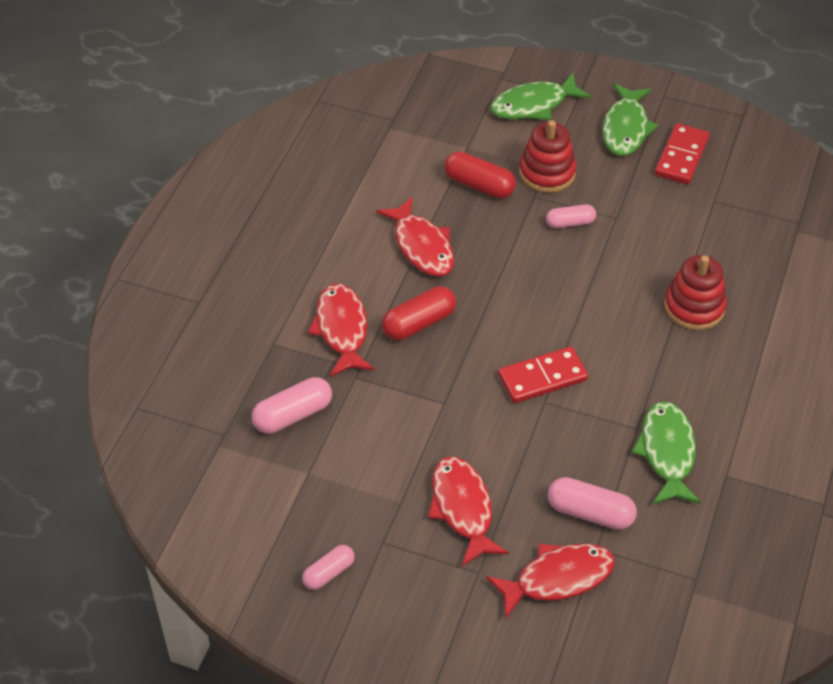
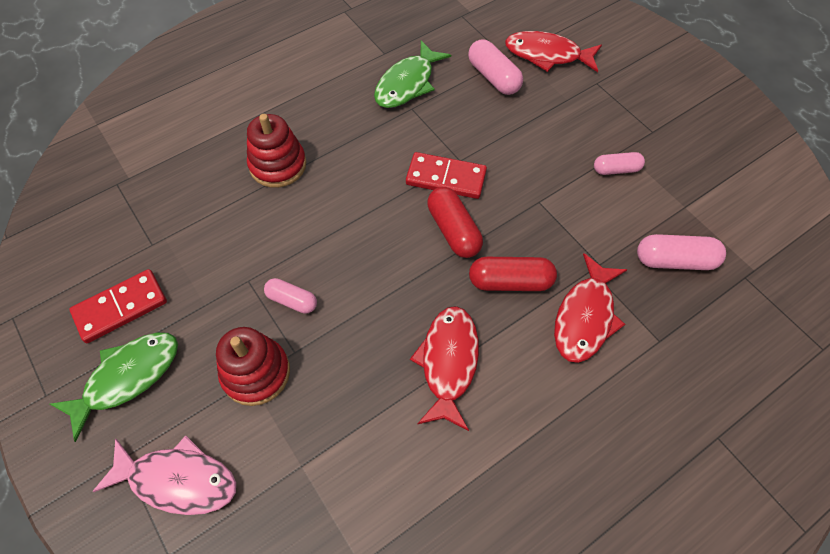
camera: 145 degrees left, 10 degrees up
pink capsule [302,545,354,590] -> pink capsule moved to [594,152,645,175]
red fish [428,457,509,566] -> none
red capsule [444,151,516,198] -> red capsule moved to [427,187,483,258]
green fish [490,73,591,120] -> pink fish [92,435,236,515]

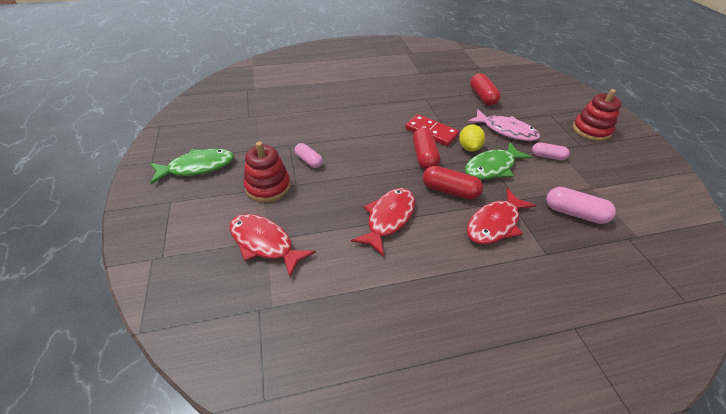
camera: 20 degrees right, 15 degrees down
red domino [69,269,167,343] -> none
pink fish [92,435,236,515] -> pink fish moved to [468,109,540,141]
red stacking toy [247,114,306,188] -> red stacking toy moved to [573,89,622,141]
green fish [374,41,451,108] -> green fish moved to [465,142,532,180]
pink capsule [468,39,523,95] -> red capsule [470,73,501,106]
red fish [505,31,602,72] -> red fish moved to [229,214,316,277]
none -> yellow lemon [459,124,485,152]

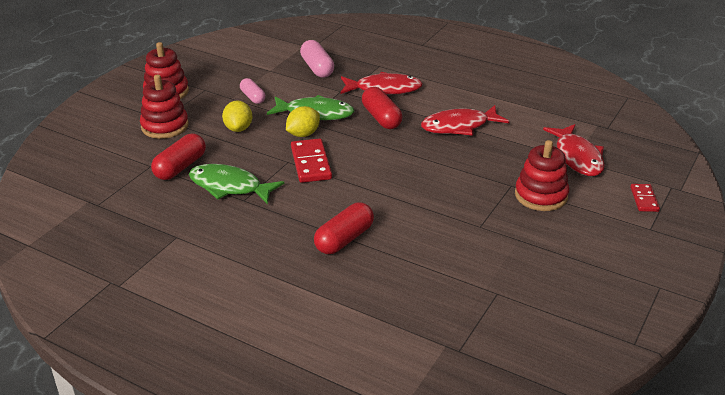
camera: 135 degrees left, 10 degrees down
green fish [150,149,234,184] -> green fish moved to [189,164,284,204]
pink capsule [295,143,323,168] -> none
red capsule [413,127,440,170] -> red capsule moved to [314,202,374,254]
pink fish [468,109,540,141] -> yellow lemon [222,101,253,132]
none -> red stacking toy [140,74,189,139]
none -> red domino [630,184,660,212]

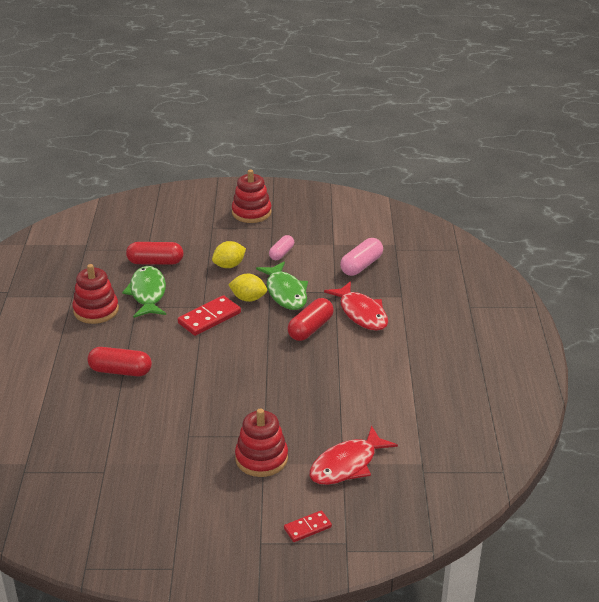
camera: 60 degrees right, 0 degrees up
red stacking toy [140,74,189,139] -> red stacking toy moved to [72,264,119,324]
red fish [421,105,509,136] -> none

